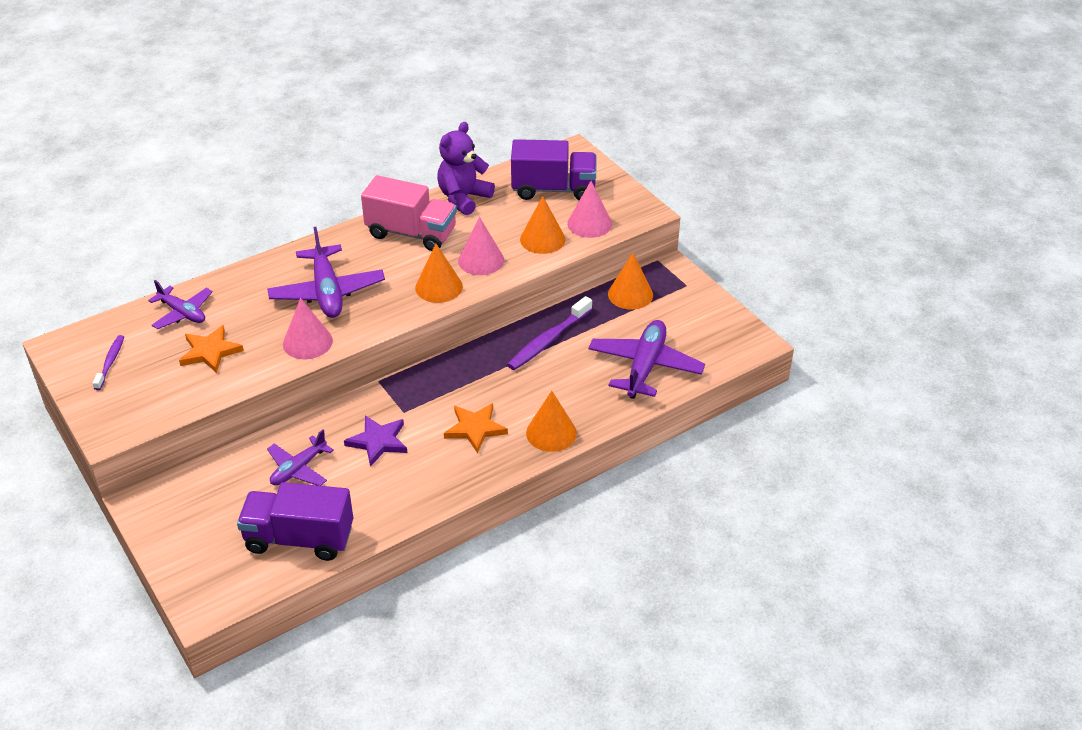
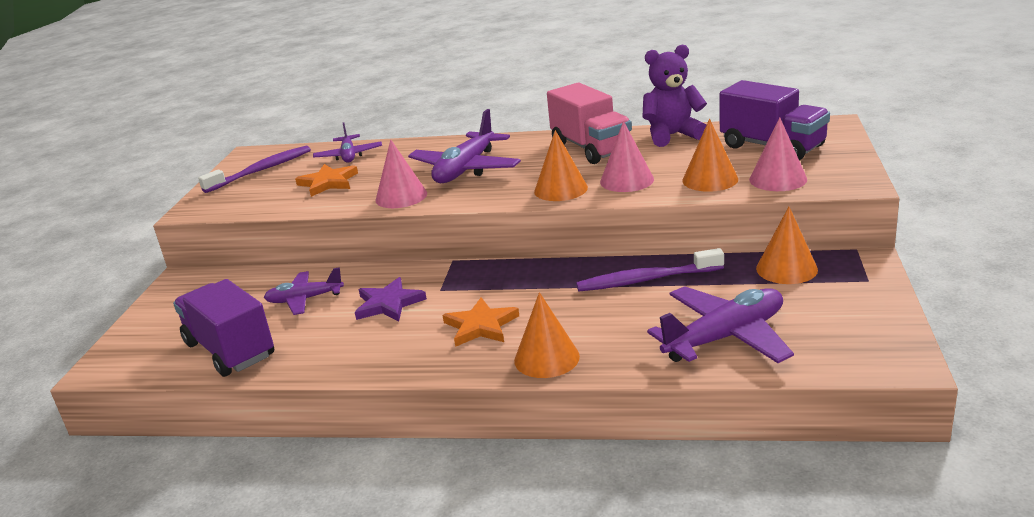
camera: 45 degrees right, 15 degrees down
purple toothbrush [93,335,124,390] -> purple toothbrush [198,145,311,193], size x1.68

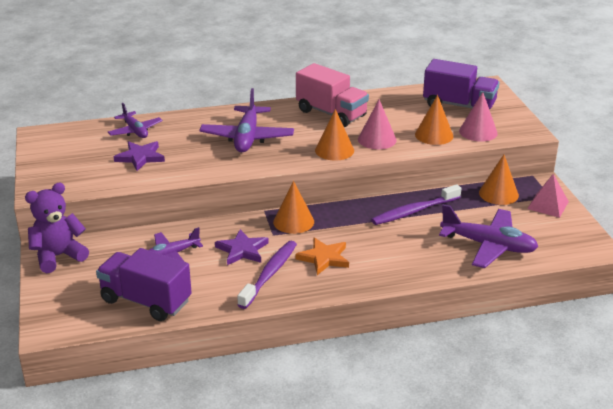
camera: 25 degrees left, 5 degrees up
purple toothbrush [198,145,311,193] -> purple toothbrush moved to [237,241,297,309]
orange star [295,164,358,197] -> purple star [114,141,165,171]
pink cone [376,140,427,208] -> none
orange cone [514,292,580,378] -> orange cone moved to [273,181,314,234]
purple teddy bear [643,45,707,147] -> purple teddy bear moved to [25,183,89,273]
purple plane [647,286,794,363] -> purple plane turned 75 degrees clockwise [439,204,538,268]
none -> pink pyramid [527,174,569,218]

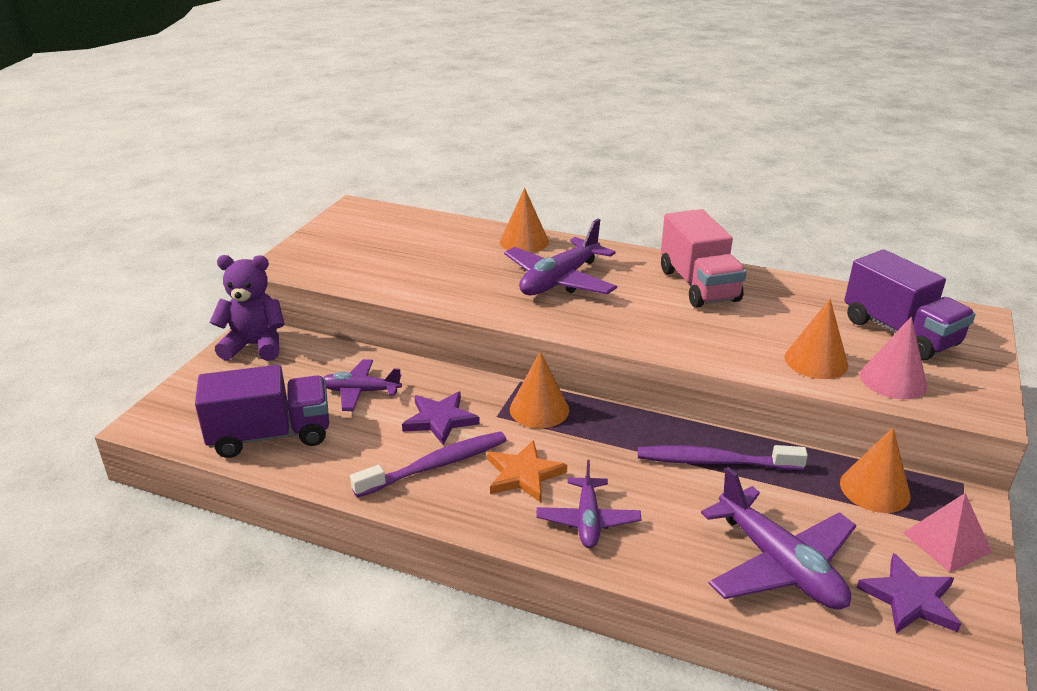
camera: 35 degrees right, 0 degrees up
purple truck [96,248,192,321] -> purple truck turned 105 degrees clockwise [195,365,329,458]
purple plane [108,103,163,138] -> purple plane moved to [536,460,641,548]
purple star [114,141,165,171] -> purple star moved to [857,553,961,633]
orange cone [315,109,354,160] -> orange cone moved to [500,188,549,253]
pink cone [358,100,397,149] -> none

